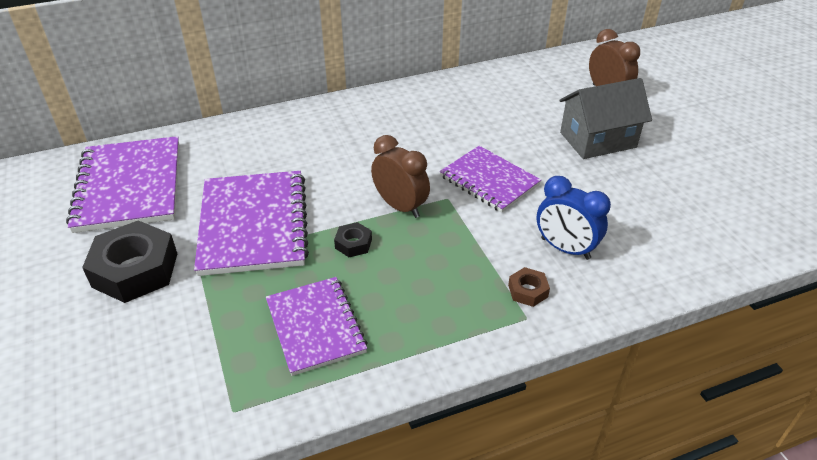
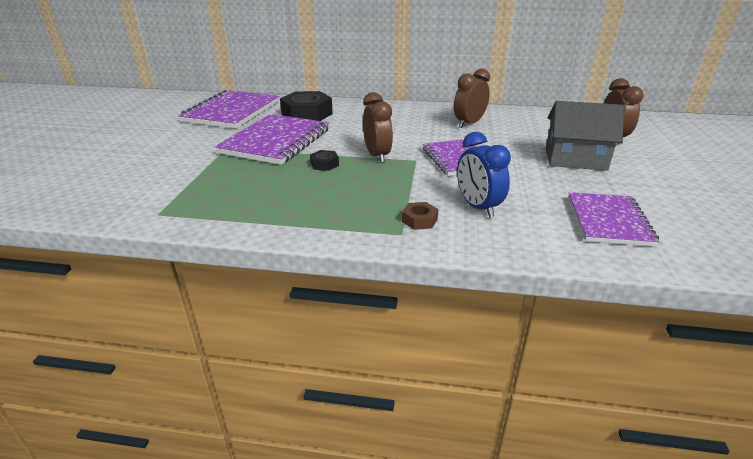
camera: 30 degrees right, 10 degrees down
black nut [82,221,177,303] -> black nut moved to [280,91,333,121]
purple notebook [266,277,368,376] -> purple notebook moved to [568,192,660,246]
none -> brown clock [454,69,490,128]

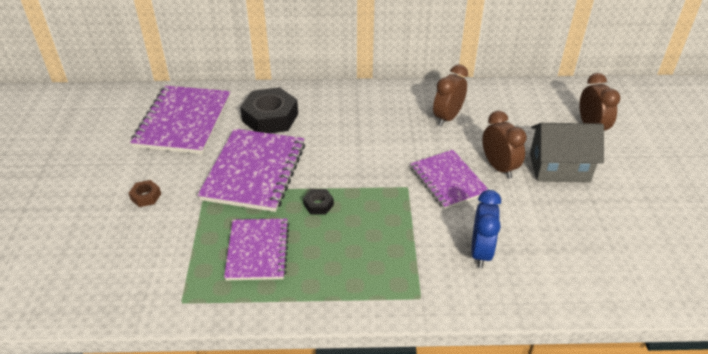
camera: 10 degrees left, 10 degrees up
brown clock [363,92,393,163] -> brown clock moved to [482,111,527,179]
brown nut [402,202,438,230] -> brown nut moved to [129,180,161,207]
blue clock [457,132,511,218] -> blue clock turned 135 degrees counterclockwise [471,190,501,268]
purple notebook [568,192,660,246] -> purple notebook moved to [224,219,290,280]

